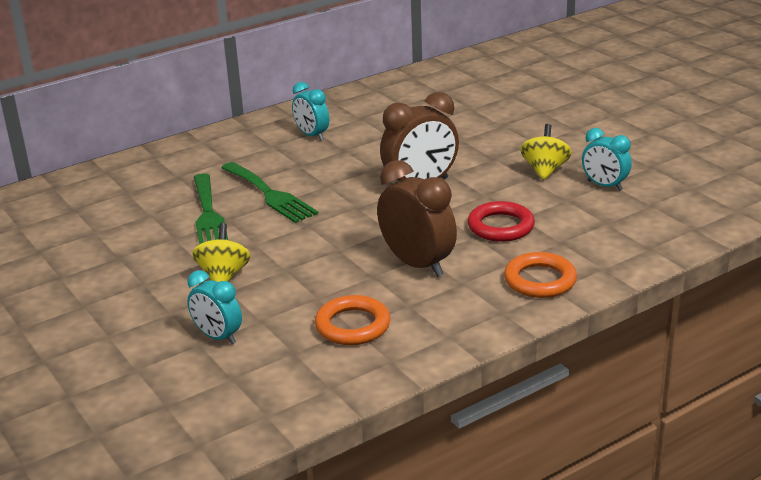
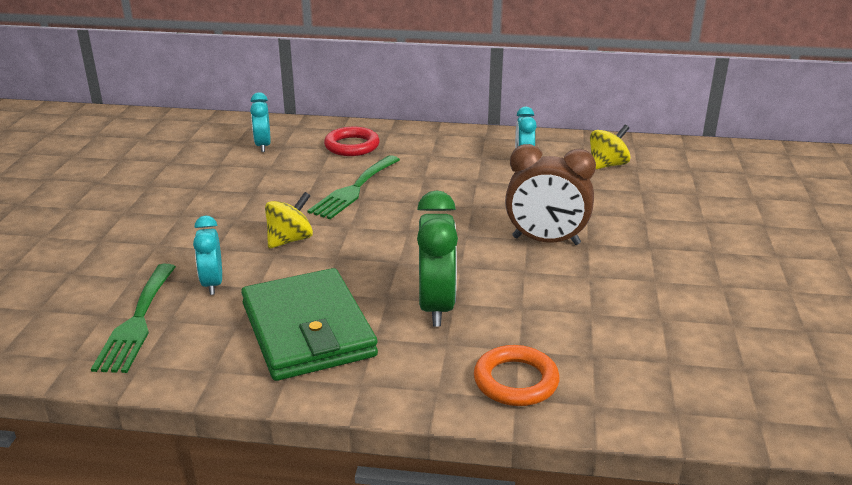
camera: 40 degrees right, 0 degrees up
green fork [222,162,318,223] -> green fork moved to [91,264,176,373]
orange ring [315,295,391,345] -> green wallet [241,268,378,381]
brown clock [377,160,457,277] -> green clock [417,190,458,327]
red ring [468,201,535,242] -> red ring moved to [324,127,380,156]
yellow spinning top [520,124,572,180] -> yellow spinning top moved to [590,124,631,169]
turquoise clock [582,128,632,191] -> turquoise clock moved to [250,92,271,152]

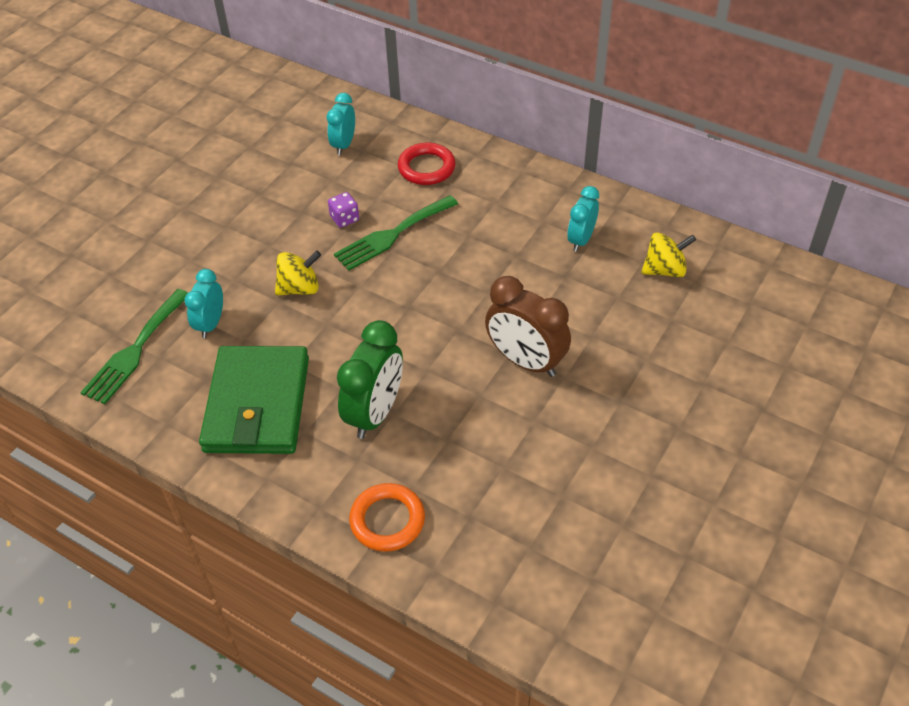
camera: 25 degrees right, 20 degrees up
none -> purple dice [328,192,359,228]

